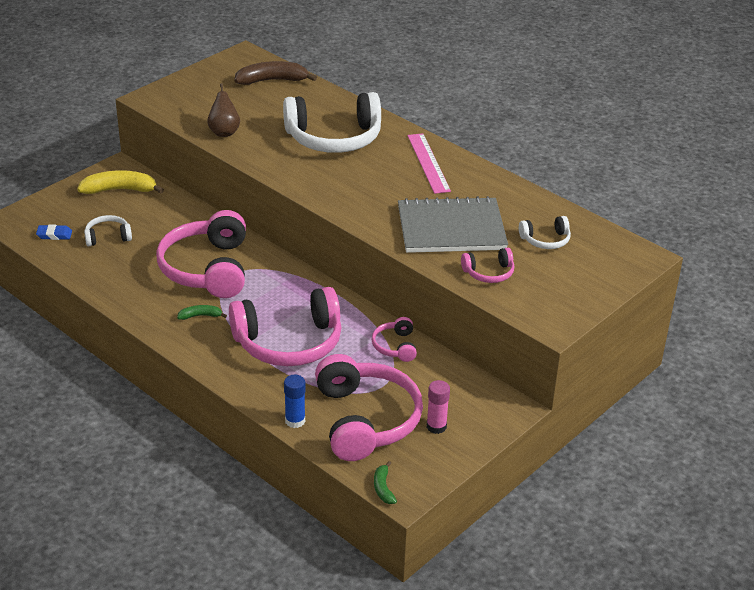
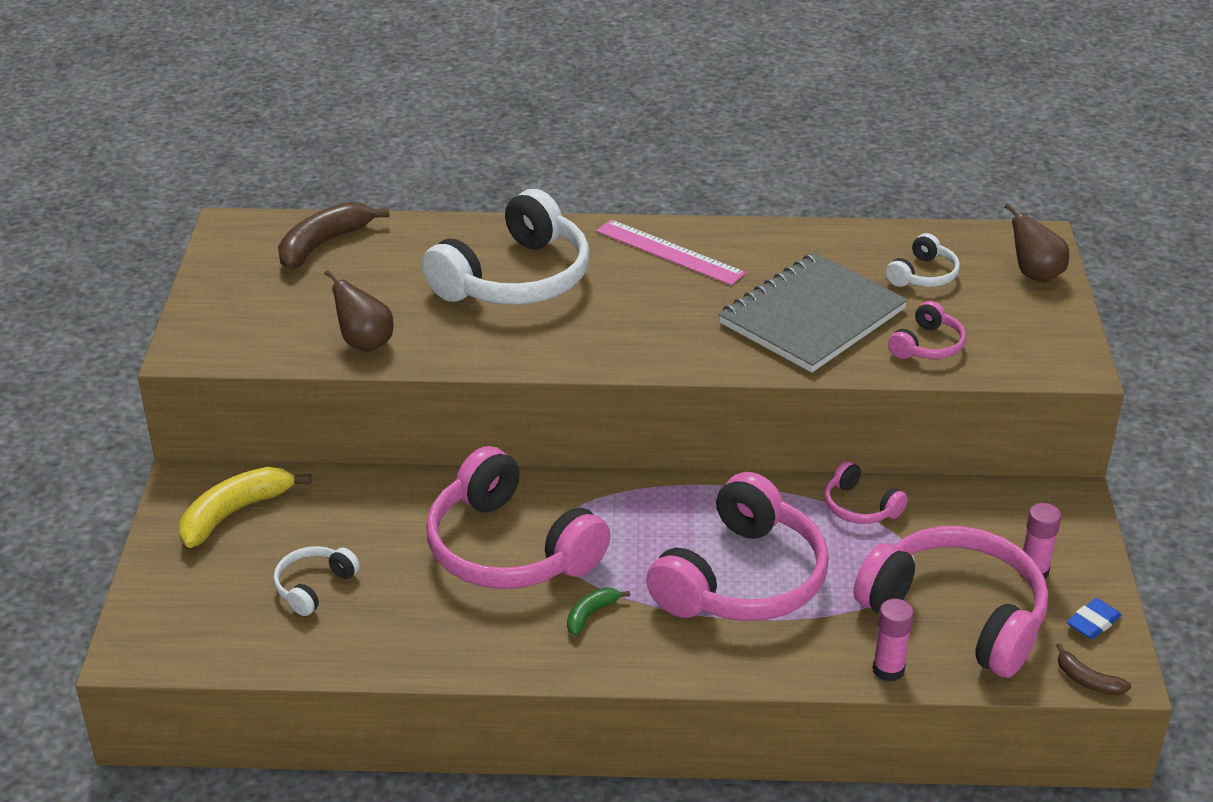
camera: 40 degrees left, 0 degrees up
blue eraser [36,225,72,240] -> blue eraser moved to [1066,598,1122,639]
blue glue stick [284,375,305,428] -> pink glue stick [873,599,914,681]
green banana [374,461,397,504] -> brown banana [1056,643,1131,695]
none -> brown pear [1005,203,1069,283]

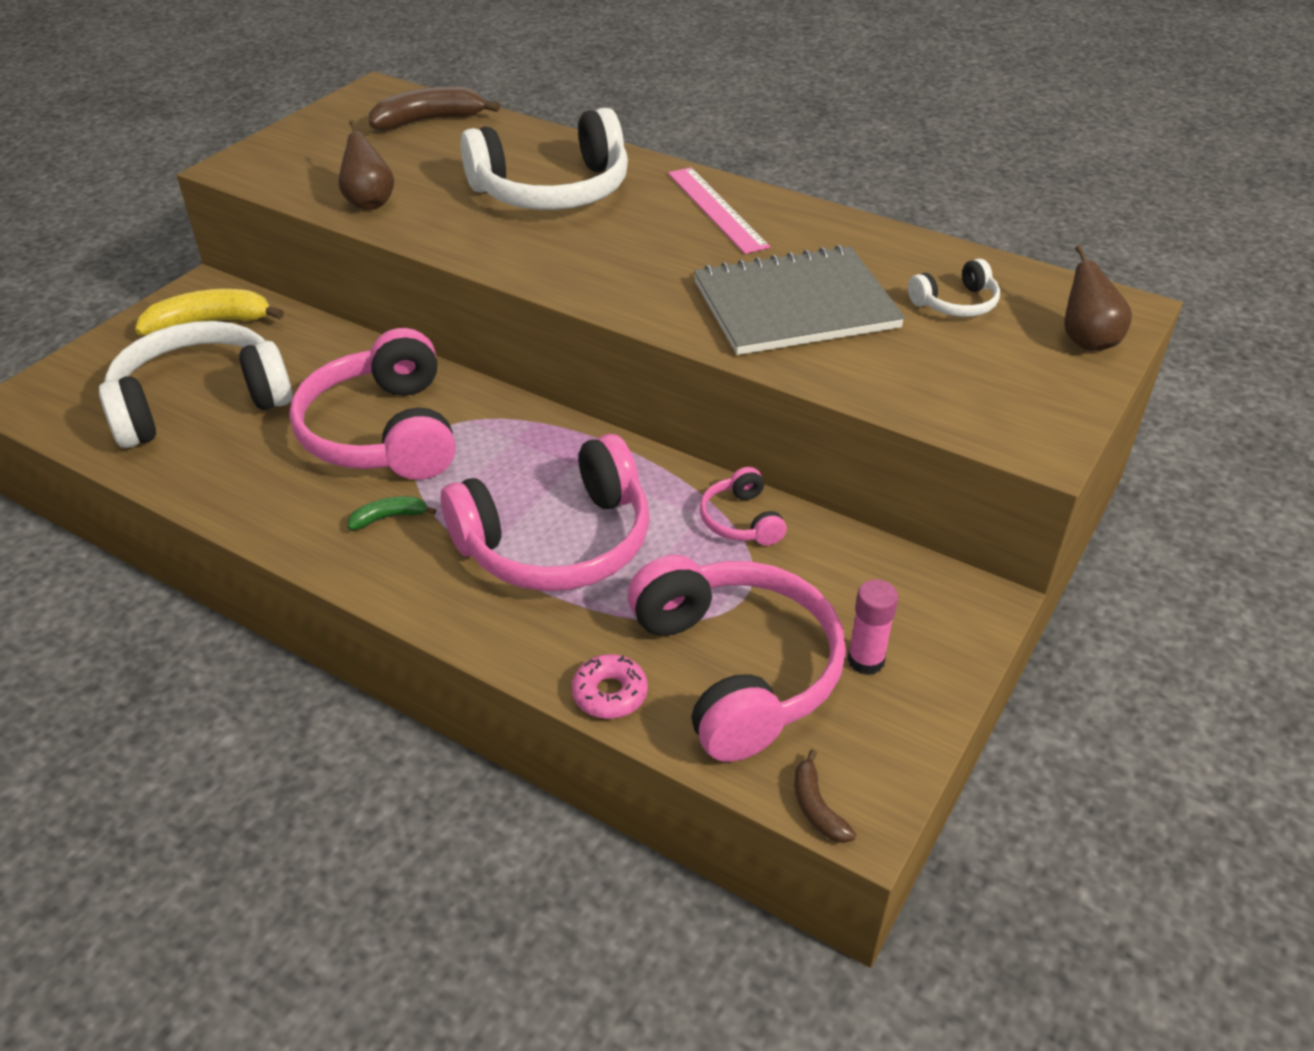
camera: 30 degrees right, 5 degrees up
white headphones [273,546,360,616] -> white headphones [99,321,292,448], size x2.17
pink glue stick [873,599,914,681] -> pink donut [572,654,648,719]
pink headphones [888,301,966,359] -> none
blue eraser [1066,598,1122,639] -> none

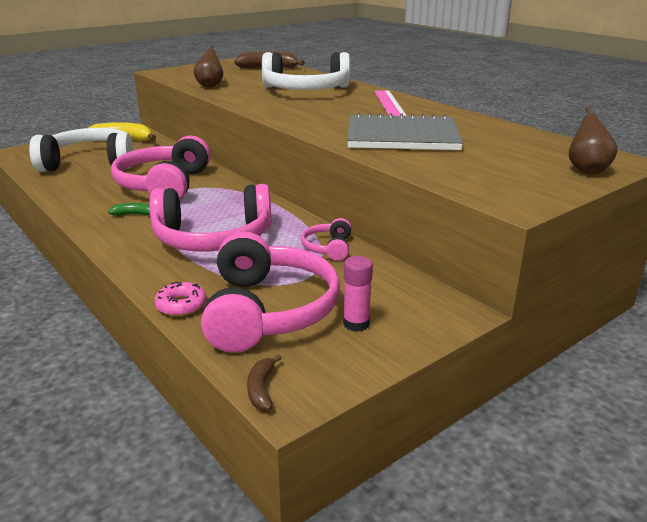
camera: 20 degrees right, 15 degrees down
white headphones [908,259,1000,317] -> none

